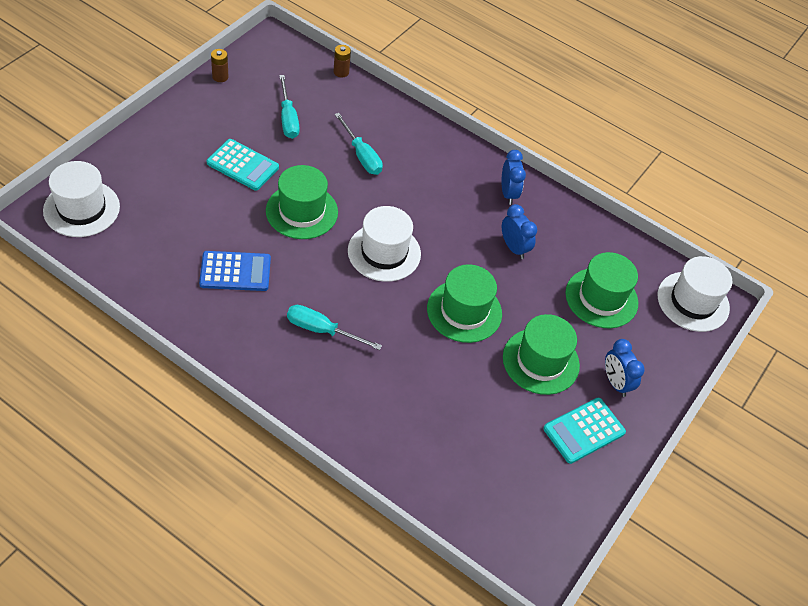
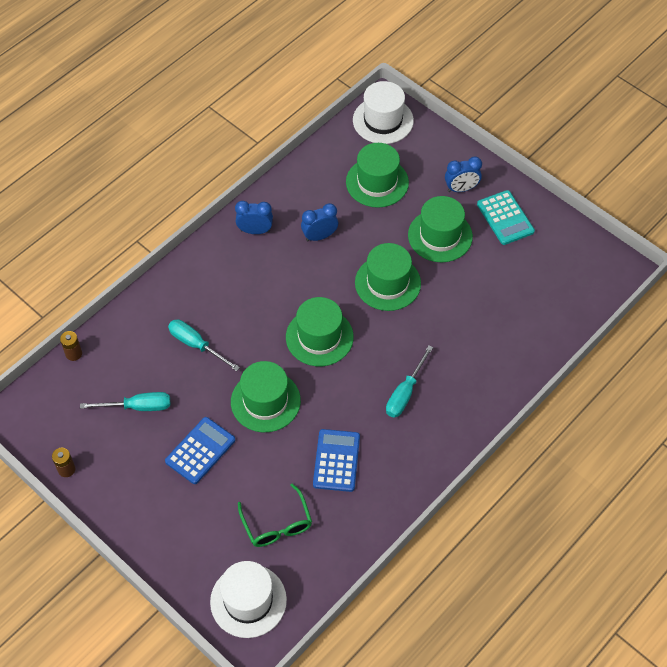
camera: 75 degrees left, 5 degrees up
turquoise calculator [207,139,279,191] -> blue calculator [165,417,235,484]
turquoise screwdriver [334,113,383,175] -> turquoise screwdriver turned 120 degrees counterclockwise [168,319,240,371]
white hat [348,206,421,282] -> green hat [286,297,354,366]
none -> green glasses [238,483,312,547]

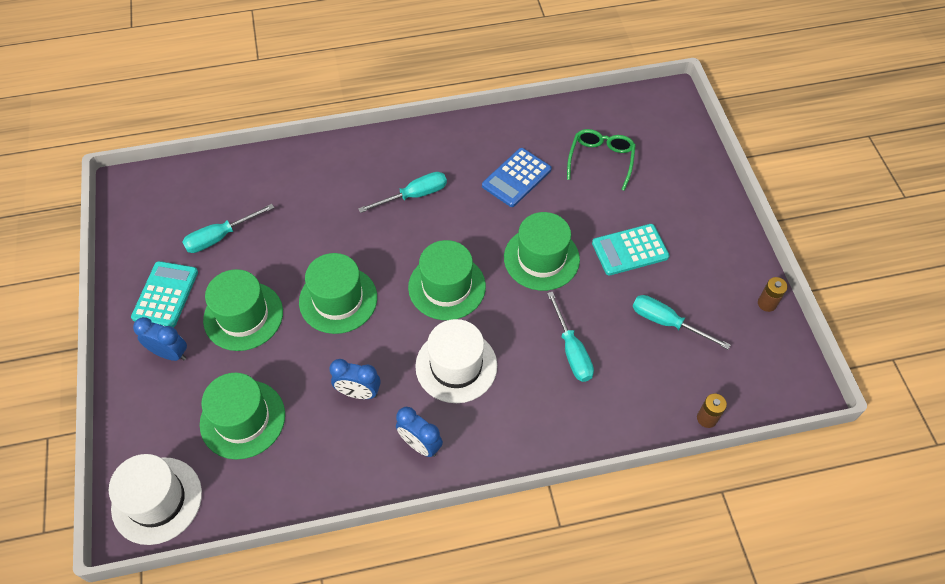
camera: 145 degrees left, 0 degrees up
blue calculator [165,417,235,484] -> turquoise calculator [592,224,670,276]
white hat [210,561,287,638] -> white hat moved to [415,319,497,403]
none -> turquoise screwdriver [182,204,274,253]

